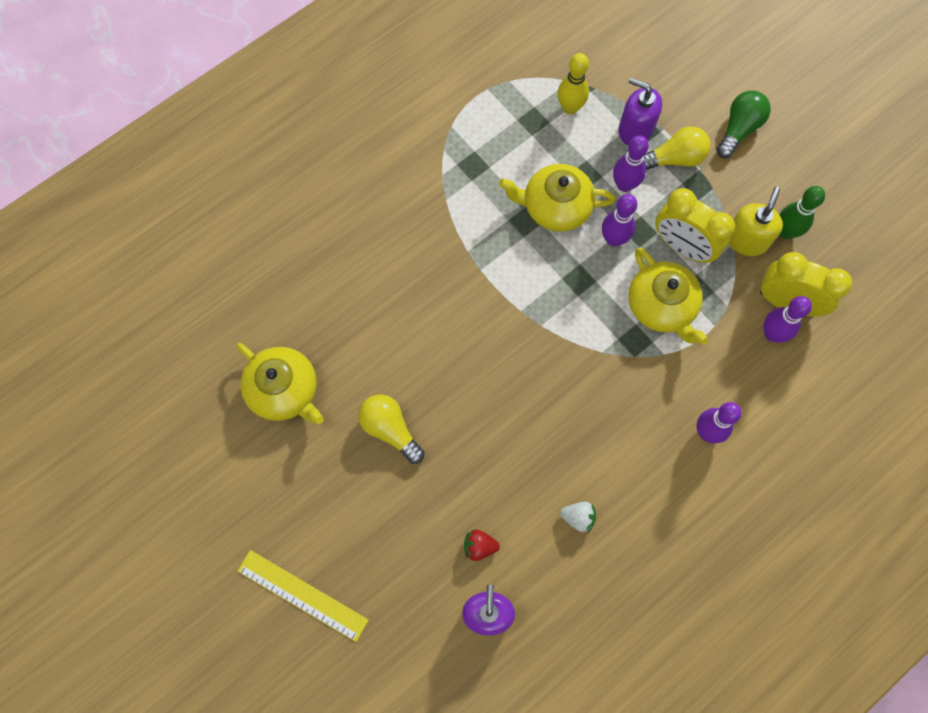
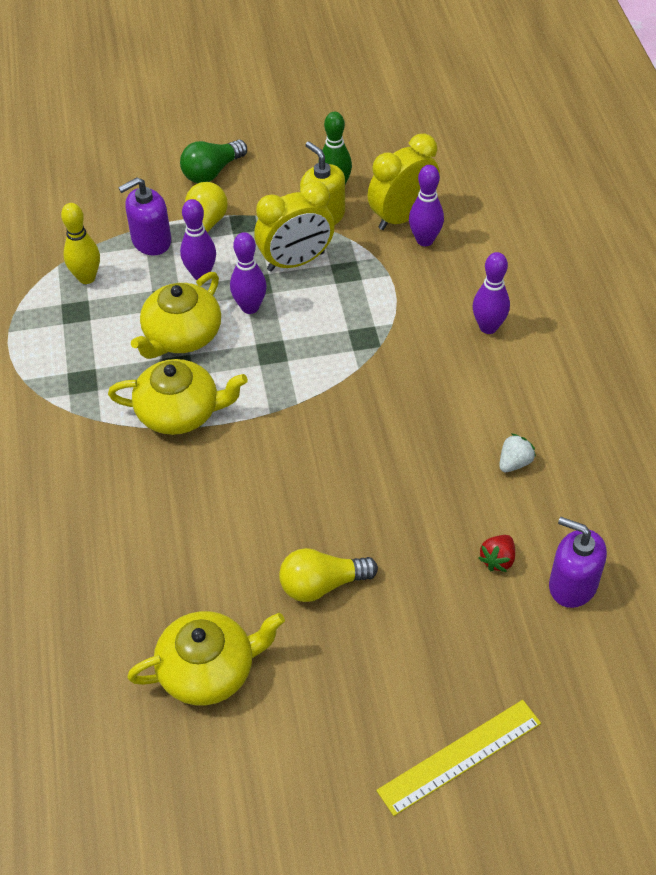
camera: 60 degrees left, 20 degrees down
yellow teapot [629,248,709,345] -> yellow teapot moved to [108,359,248,435]
green light bulb [716,90,771,158] -> green light bulb turned 105 degrees counterclockwise [180,140,247,183]

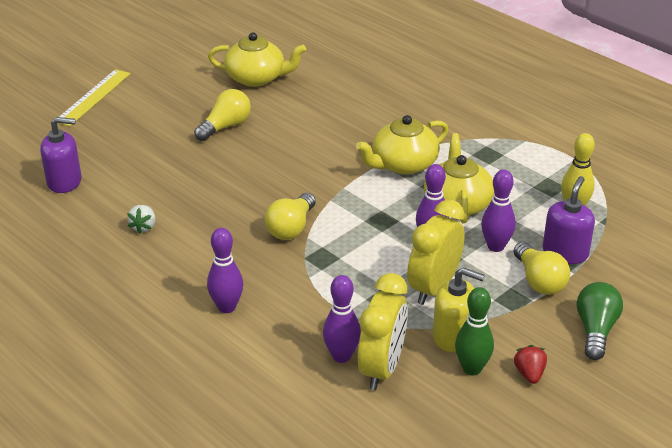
camera: 145 degrees right, 15 degrees down
yellow teapot [127,611,285,706] -> yellow teapot turned 120 degrees counterclockwise [208,32,306,87]
red strawberry [479,535,515,572] -> red strawberry moved to [514,345,547,384]
none -> yellow light bulb [265,193,316,240]

